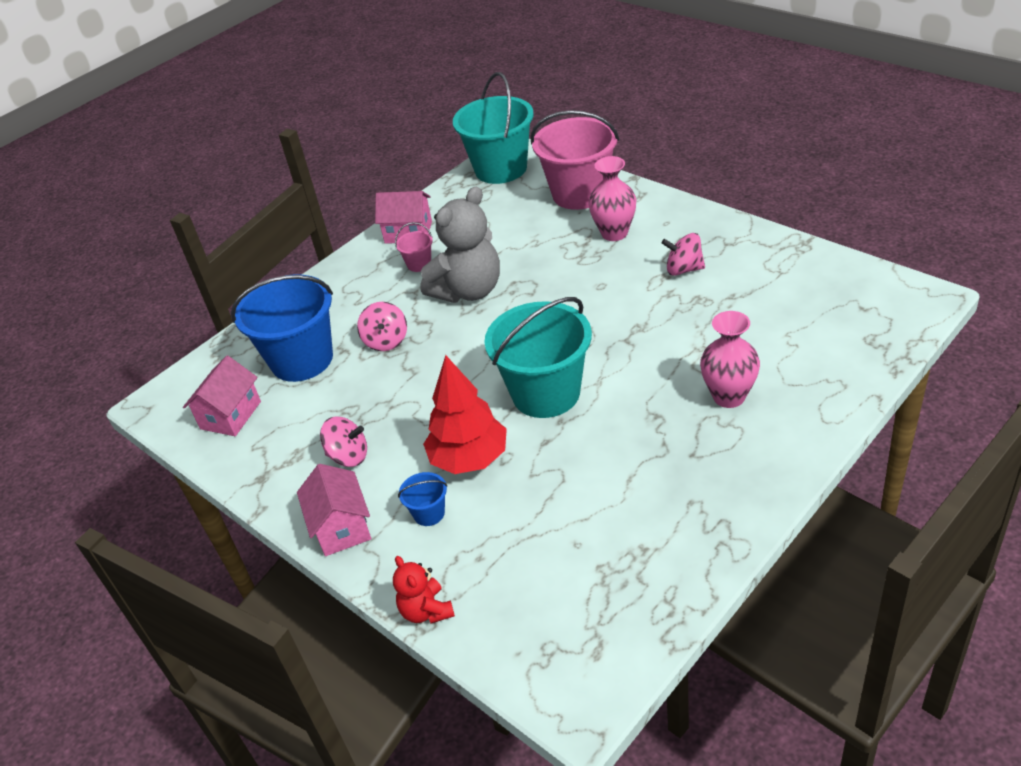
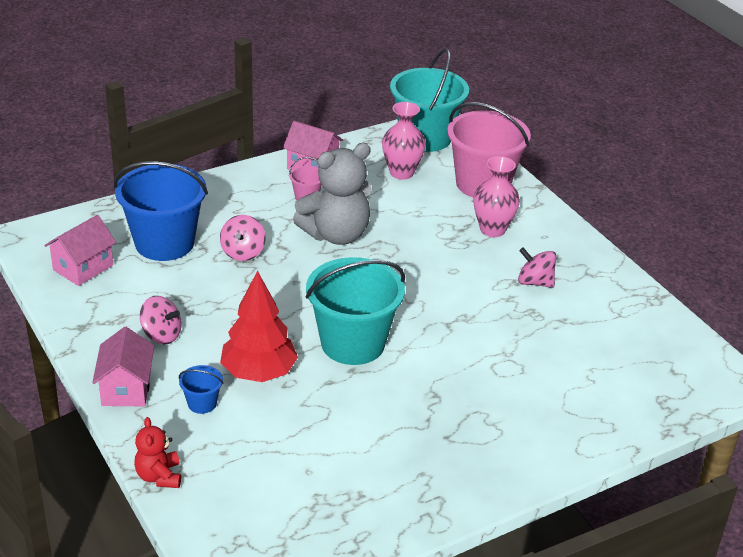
camera: 10 degrees right, 5 degrees down
pink vase [700,311,760,408] -> pink vase moved to [382,102,426,180]

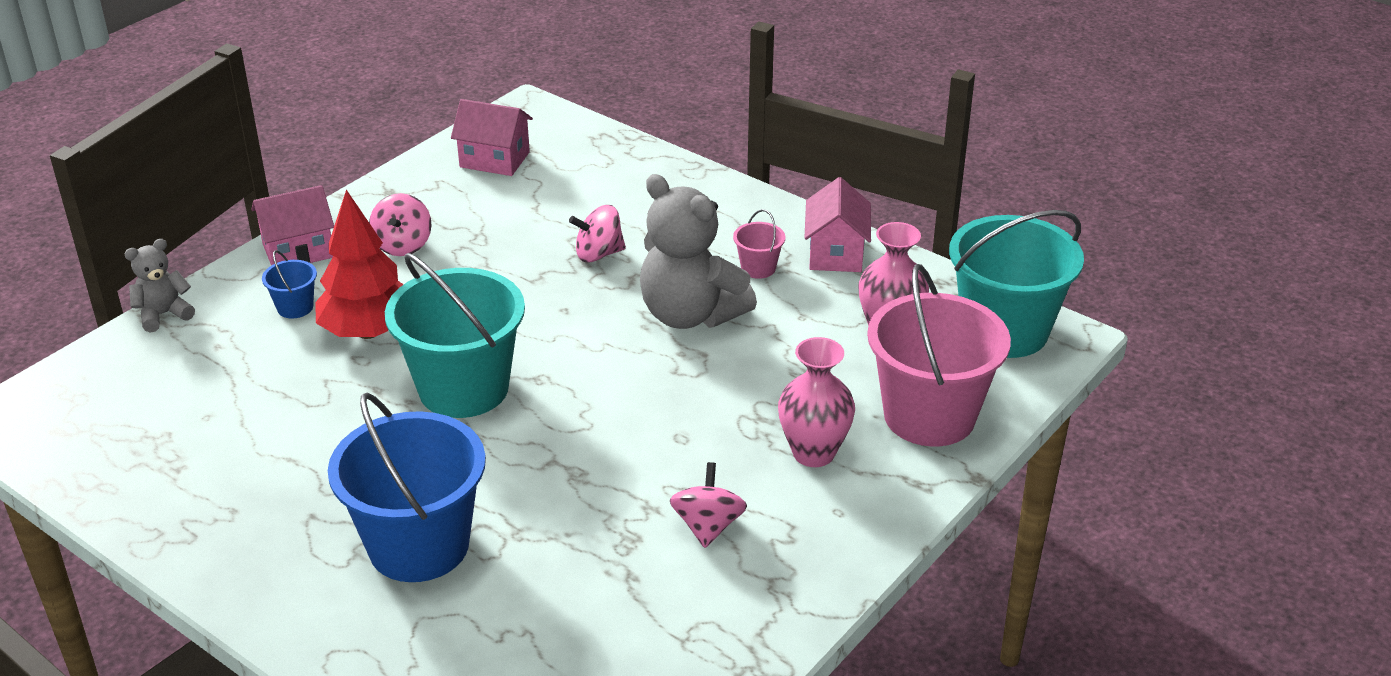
camera: 70 degrees right, 0 degrees up
blue bucket [114,161,208,261] -> blue bucket moved to [328,392,486,582]
red teddy bear [134,417,181,488] -> grey teddy bear [125,239,195,333]

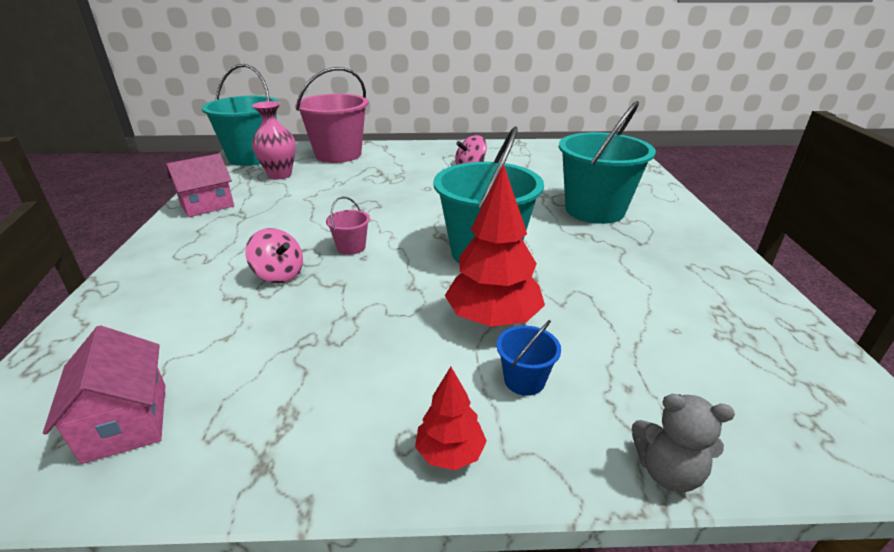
camera: 130 degrees left, 5 degrees down
pink house [251,185,334,266] -> red tree [415,367,487,470]
blue bucket [328,392,486,582] -> turquoise bucket [559,101,656,224]
pink spinning top [369,193,432,256] -> none
grey teddy bear [640,174,757,329] -> none
pink bucket [733,209,786,279] -> pink bucket moved to [326,197,370,255]
pink vase [778,337,855,467] -> none

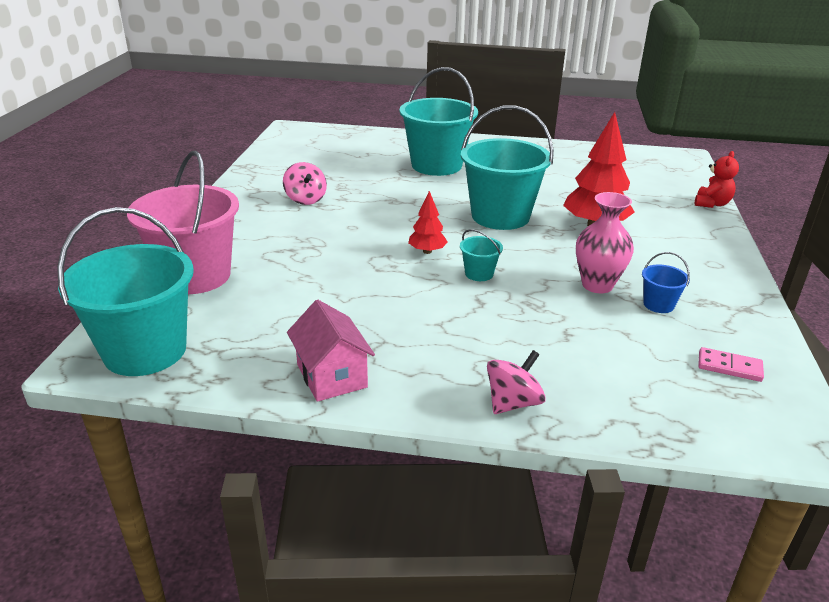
camera: 80 degrees left, 0 degrees up
pink house [43,325,166,464] -> pink domino [698,347,764,382]
pink spinning top [245,228,303,283] -> pink spinning top moved to [487,350,546,414]
pink vase [252,101,296,180] -> pink vase moved to [576,192,634,293]
pink bucket [326,197,370,255] -> turquoise bucket [460,229,503,281]
red tree [415,367,487,470] -> red tree moved to [408,191,448,254]
blue bucket [497,320,561,396] -> blue bucket moved to [642,252,690,313]
grey teddy bear [632,394,735,492] -> red teddy bear [695,151,739,208]

